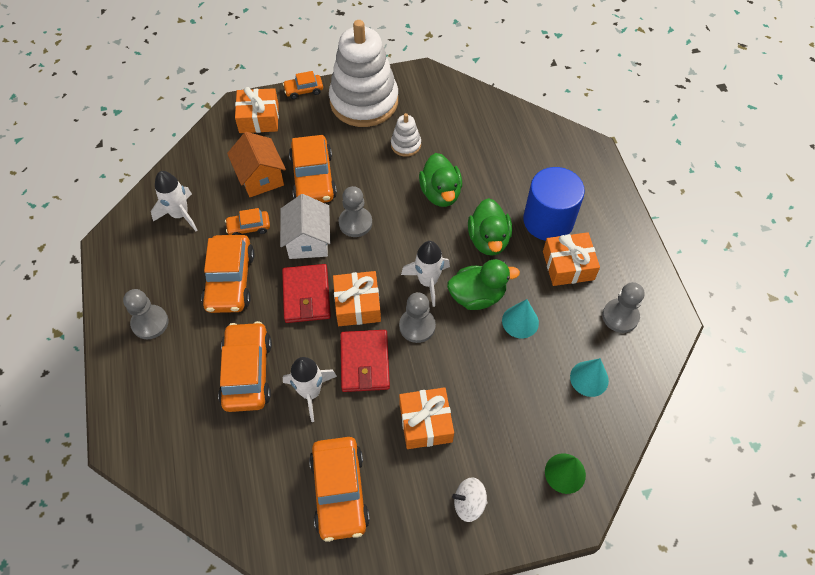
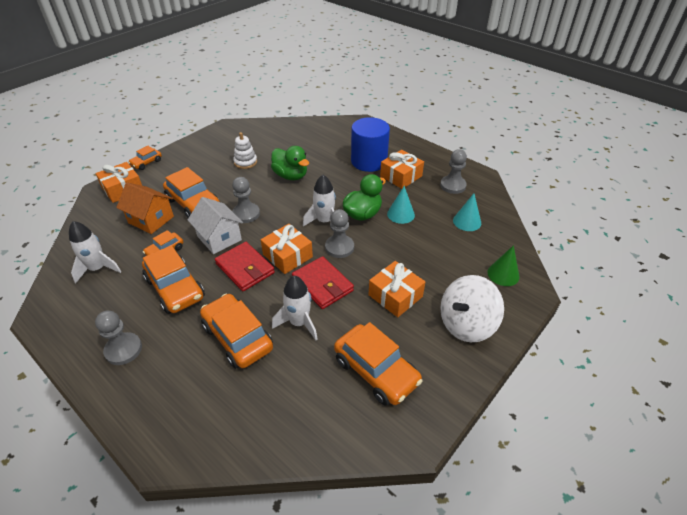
camera: 35 degrees left, 15 degrees down
white stacking toy [329,20,398,127] -> none
white spinning top [452,477,487,522] -> white spinning top [440,275,504,342], size x1.84
green duck [468,198,512,256] -> none

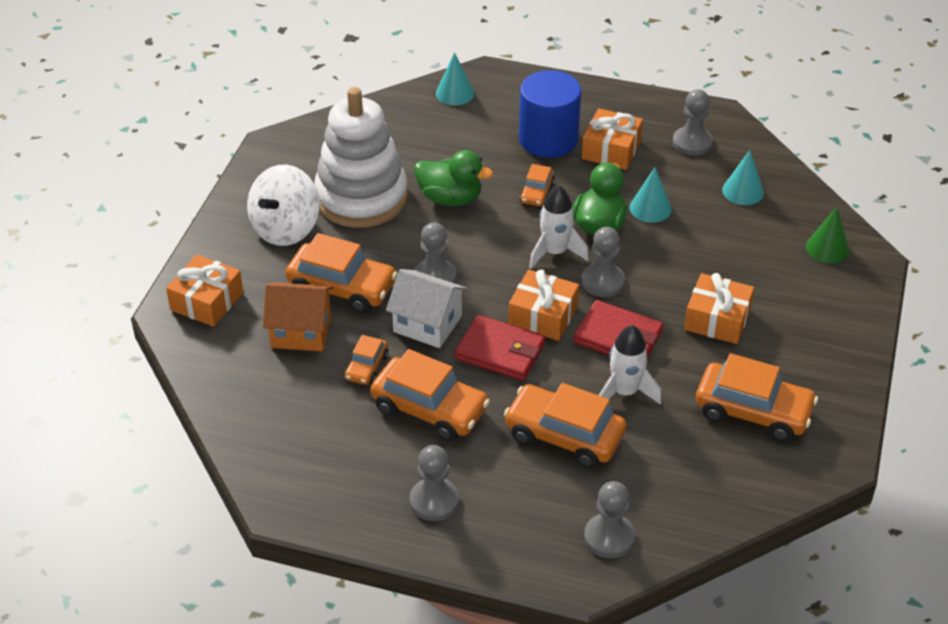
camera: 25 degrees left, 0 degrees up
white rocket [69,221,122,284] -> none
orange car [128,146,162,170] -> orange car moved to [519,164,555,206]
white stacking toy [233,132,257,169] -> white stacking toy [314,87,407,228], size x2.34
white spinning top [440,275,504,342] -> white spinning top moved to [247,165,319,246]
none -> turquoise cone [436,52,474,106]
none -> grey pawn [584,481,635,558]

